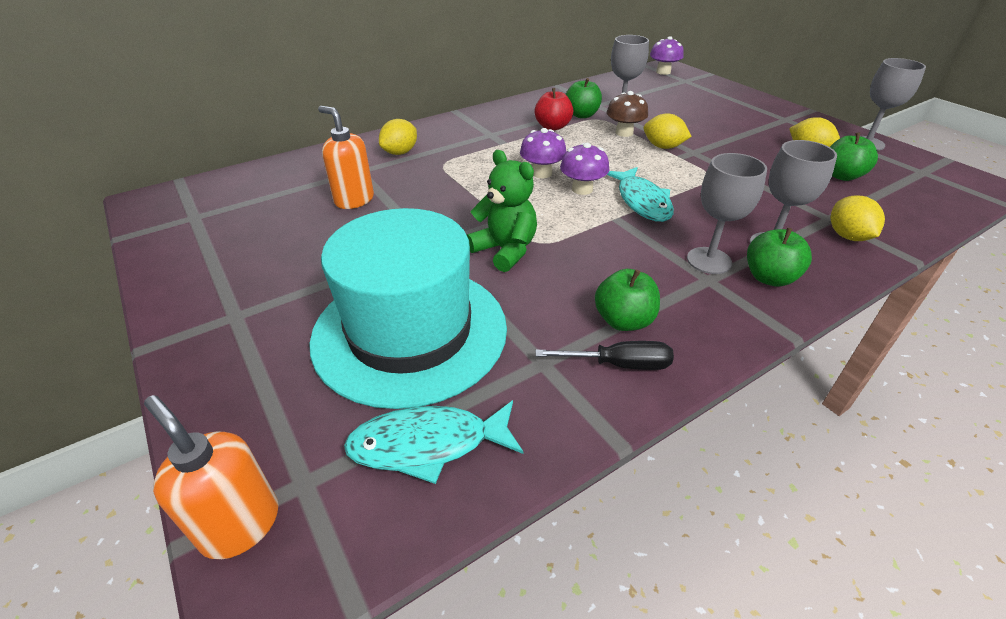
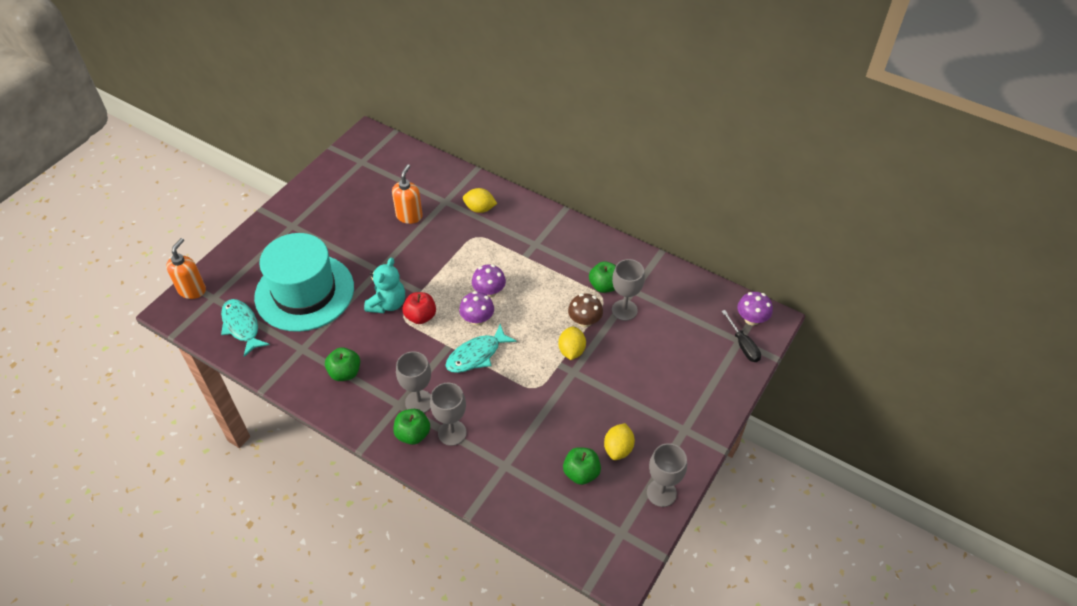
camera: 65 degrees right, 10 degrees up
green teddy bear [467,150,537,272] -> turquoise teddy bear [364,258,405,313]
red apple [535,88,573,130] -> red apple moved to [402,292,436,324]
black screwdriver [536,341,674,370] -> black screwdriver moved to [722,310,761,362]
yellow lemon [830,195,885,241] -> none

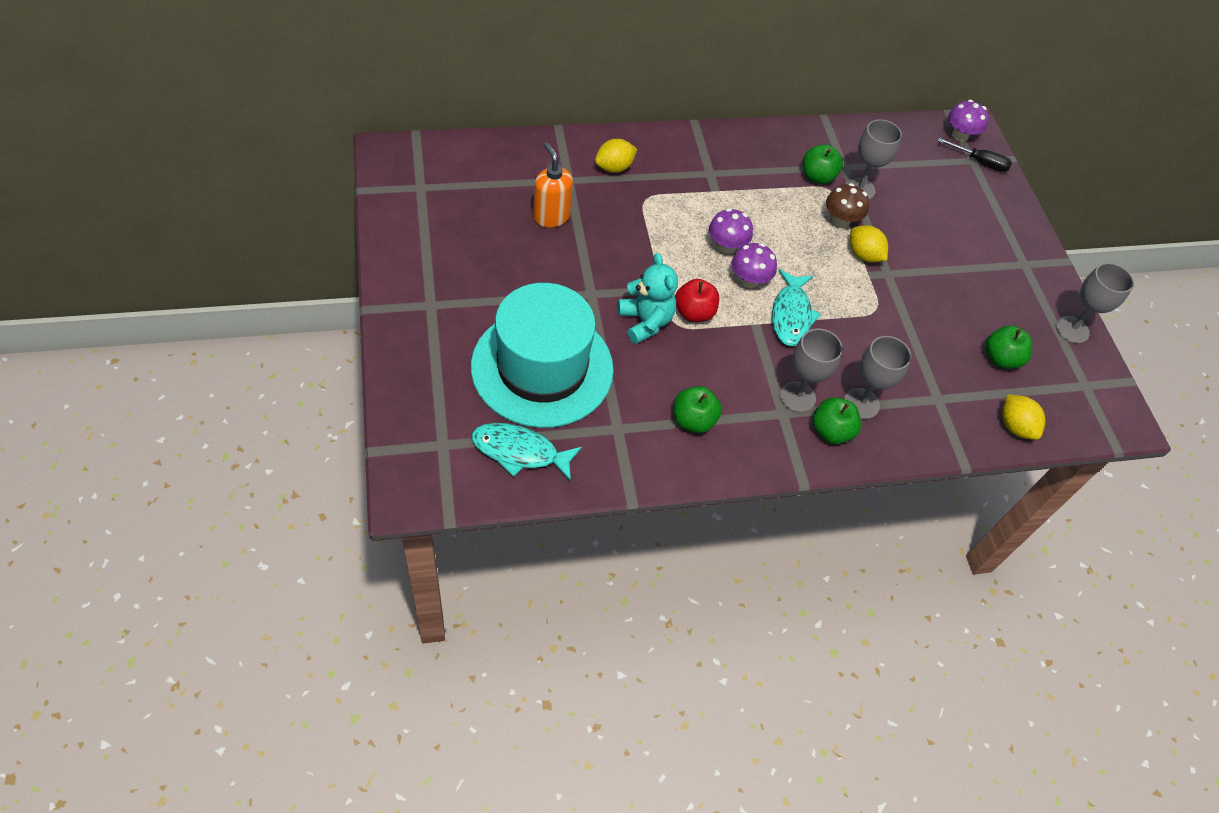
camera: 50 degrees left, 5 degrees up
orange soap dispenser [166,238,206,299] -> none
yellow lemon [604,423,635,460] -> yellow lemon moved to [1002,394,1045,440]

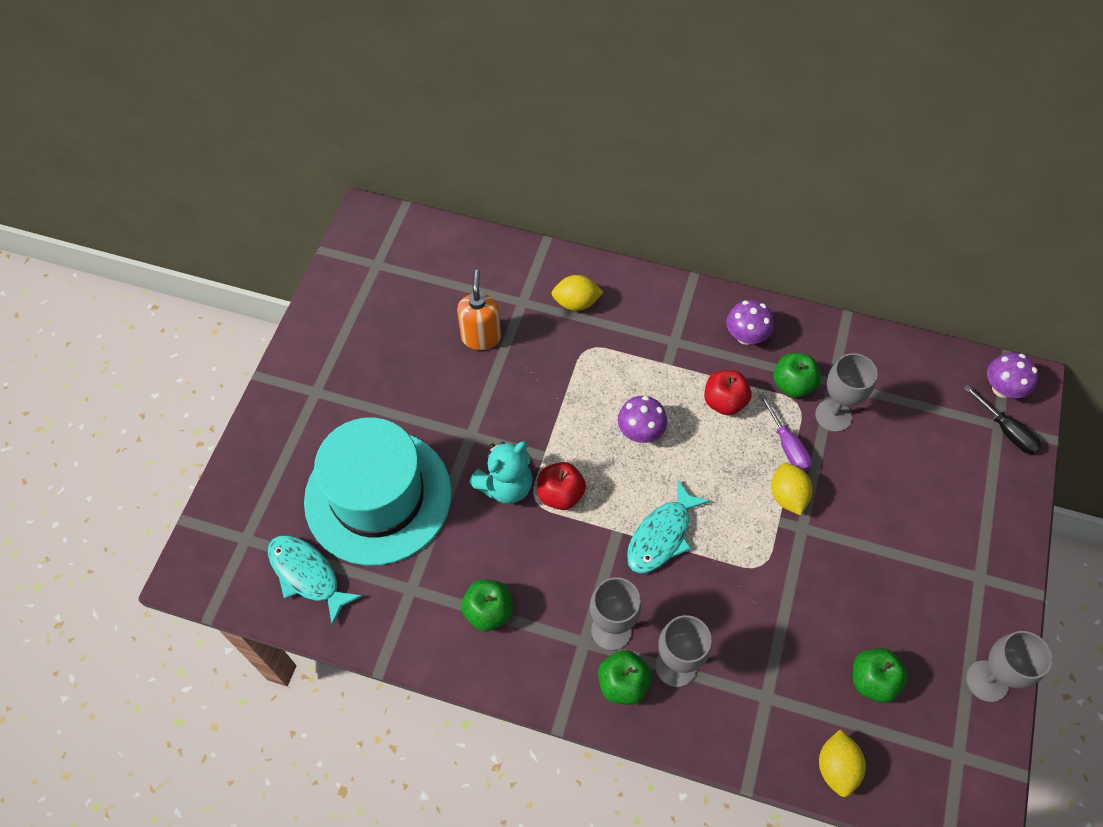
camera: 35 degrees right, 5 degrees up
turquoise teddy bear [618,253,678,344] -> turquoise teddy bear turned 45 degrees clockwise [469,441,533,504]
purple mushroom [732,243,777,288] -> purple mushroom moved to [726,300,774,345]
brown mushroom [826,183,869,228] -> purple screwdriver [759,393,812,472]
none -> red apple [704,370,751,415]

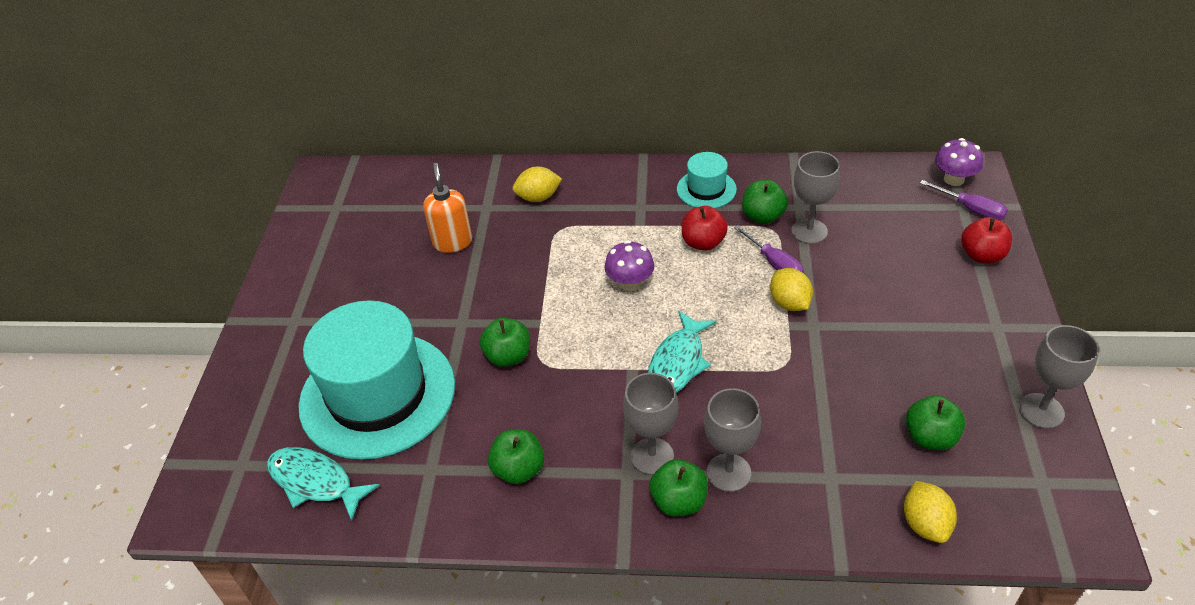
camera: 10 degrees left, 15 degrees down
turquoise teddy bear [469,441,533,504] -> green apple [480,318,530,367]
red apple [537,462,586,510] -> red apple moved to [961,217,1012,263]
purple mushroom [726,300,774,345] -> turquoise hat [677,152,737,208]
black screwdriver [964,385,1041,454] -> purple screwdriver [920,180,1008,220]

